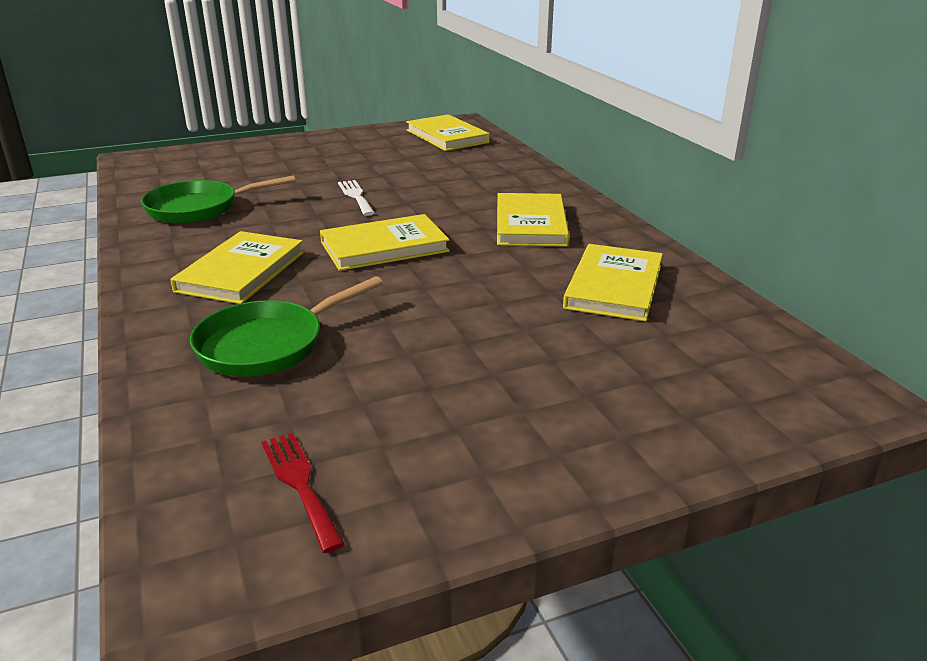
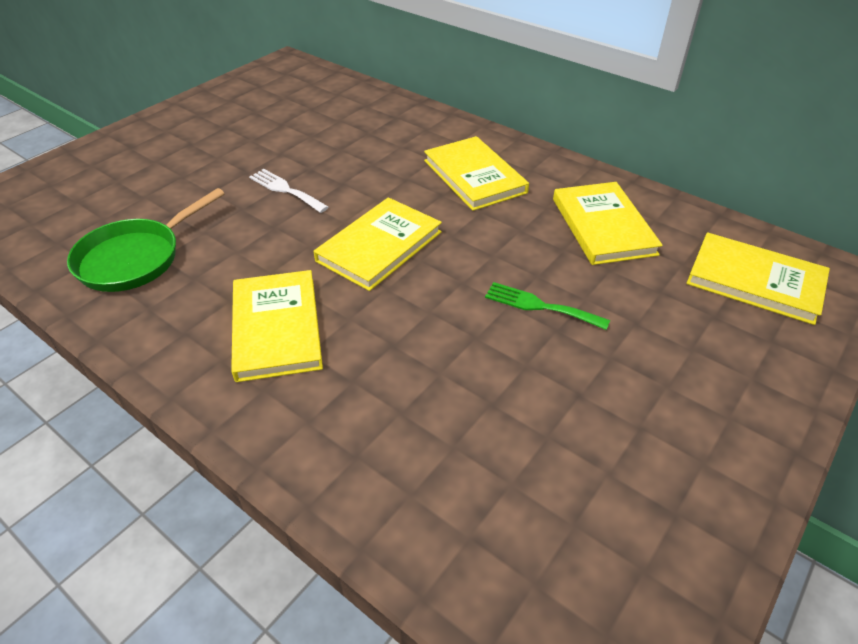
camera: 30 degrees left, 15 degrees up
green pan [190,276,383,377] -> none
red fork [261,433,345,553] -> none
yellow book [406,114,490,151] -> yellow book moved to [687,232,830,325]
none -> green fork [485,282,610,330]

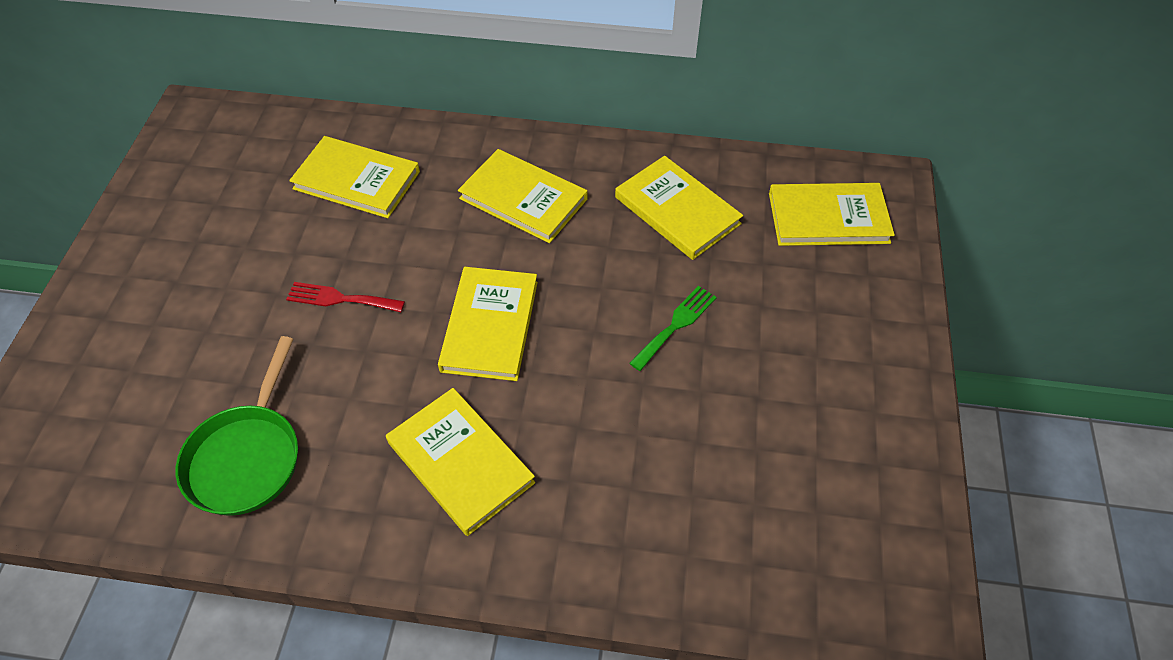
camera: 30 degrees left, 10 degrees up
white fork [249,169,329,213] -> red fork [286,282,405,312]
green fork [485,282,610,330] -> green fork turned 135 degrees clockwise [629,286,717,371]
none -> yellow book [289,136,420,218]

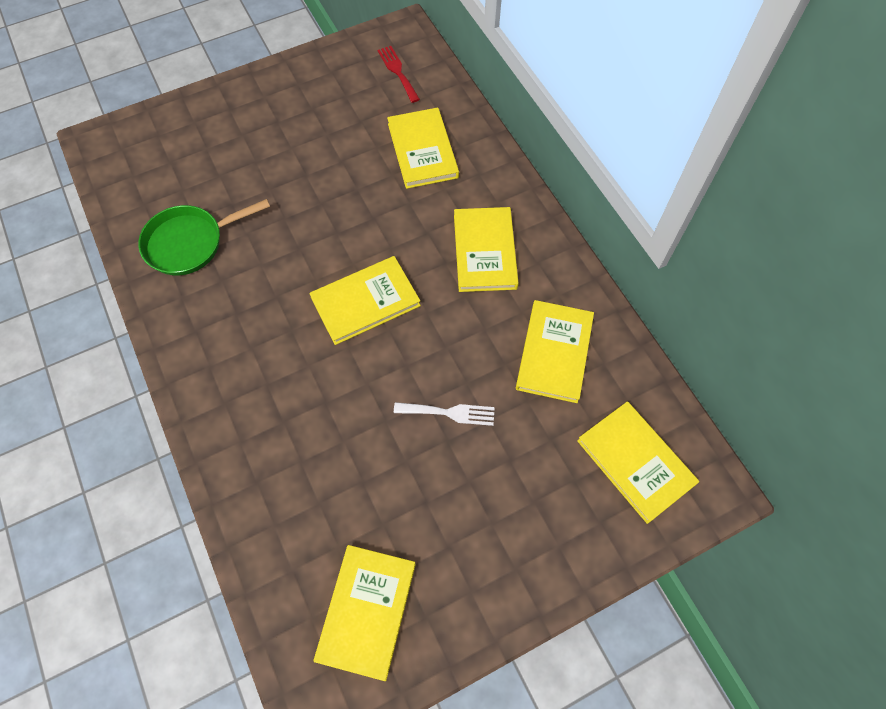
camera: 55 degrees right, 10 degrees up
red fork [286,282,405,312] -> red fork moved to [378,46,420,103]
yellow book [386,388,535,536] -> yellow book moved to [314,545,416,681]
green fork [629,286,717,371] -> white fork [394,402,495,426]

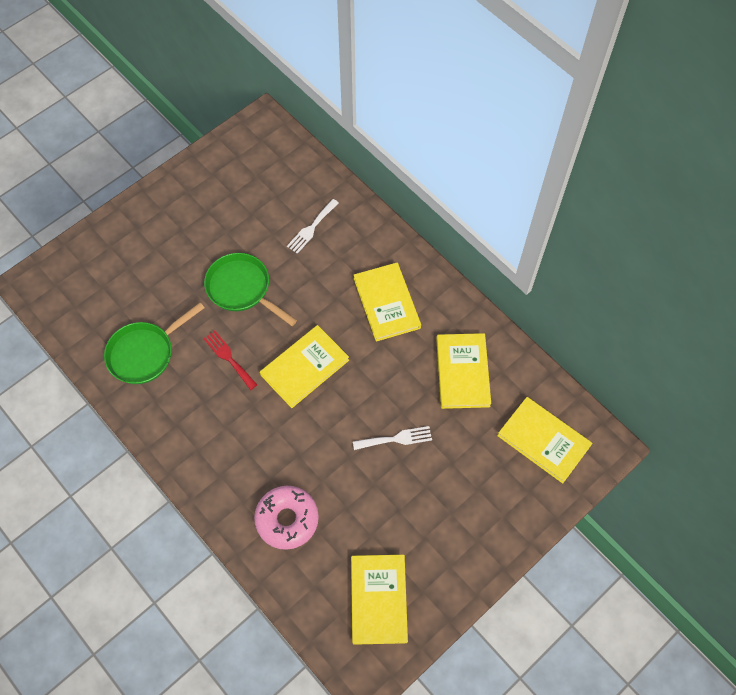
camera: 15 degrees left, 0 degrees up
red fork [378,46,420,103] -> red fork moved to [203,330,257,390]
yellow book [387,108,459,189] -> white fork [287,199,339,254]
none -> green pan [204,253,297,326]
none -> pink donut [254,486,319,550]

